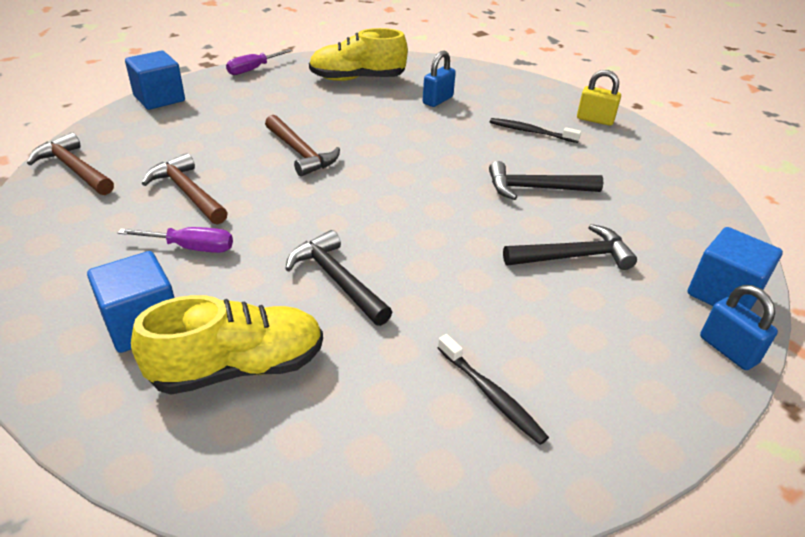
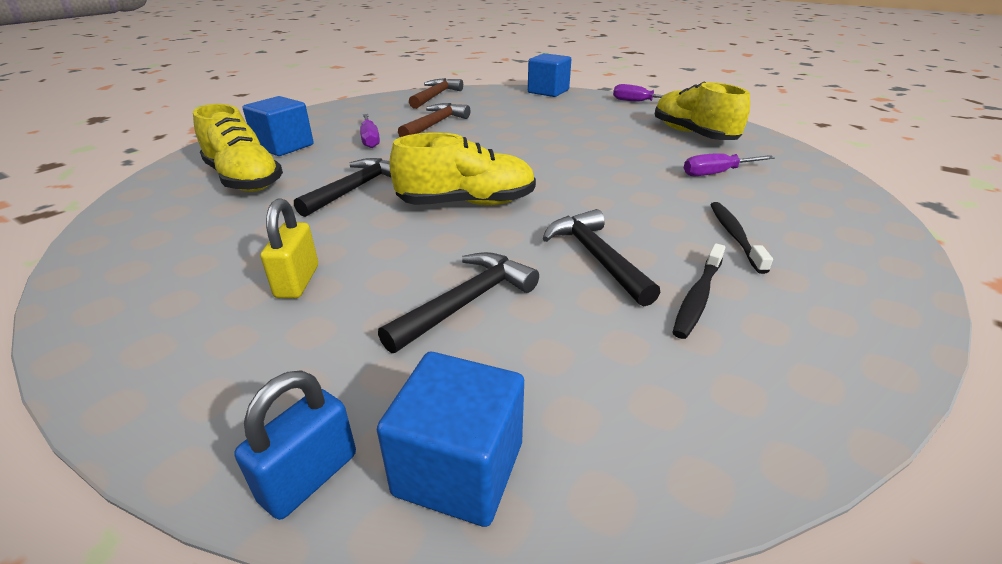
camera: 70 degrees right, 5 degrees down
brown hammer [265,115,340,177] -> none
blue padlock [423,51,456,107] -> purple screwdriver [684,153,775,176]
black toothbrush [438,334,549,445] -> black toothbrush moved to [672,243,725,339]
black hammer [503,224,637,270] -> black hammer turned 105 degrees counterclockwise [378,252,539,353]
yellow padlock [577,70,621,126] -> yellow padlock moved to [261,198,318,298]
none -> yellow shoe [389,132,536,205]

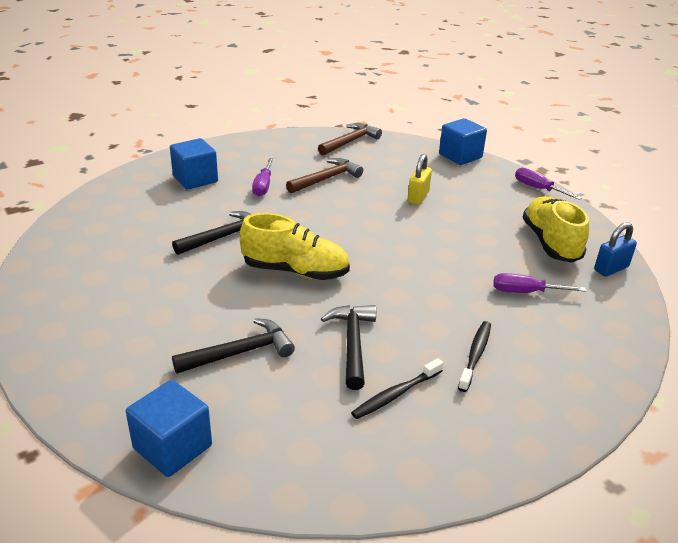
camera: 20 degrees right, 0 degrees up
yellow shoe [193,104,283,192] -> none
blue padlock [234,370,356,520] -> blue padlock moved to [594,222,637,277]
yellow padlock [261,198,318,298] -> yellow padlock moved to [407,154,432,205]

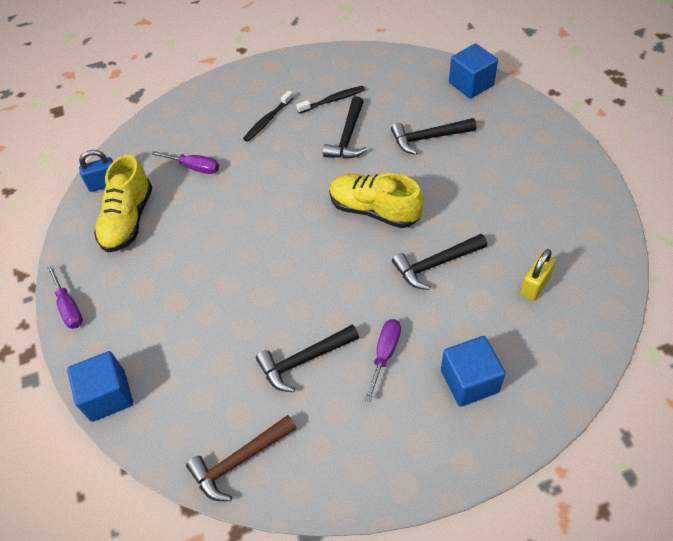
camera: 160 degrees left, 20 degrees up
brown hammer [286,158,363,193] -> black hammer [256,324,359,392]
yellow padlock [407,154,432,205] -> yellow padlock moved to [520,249,556,301]

